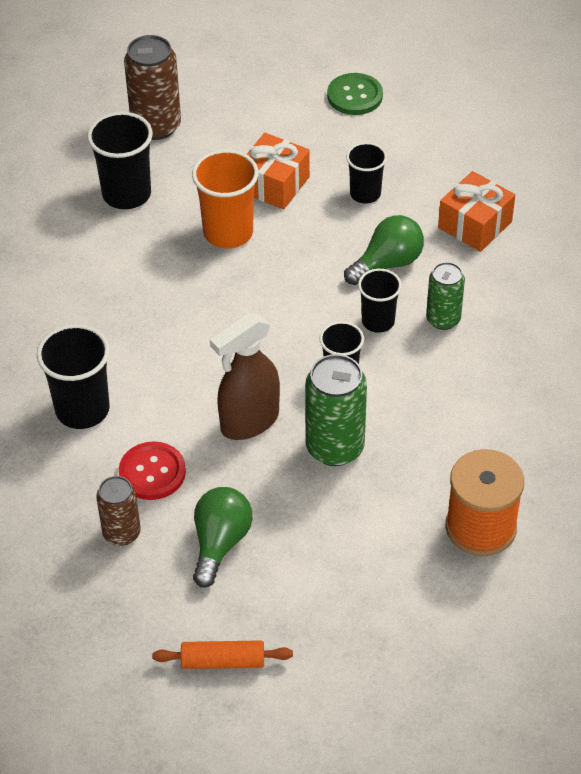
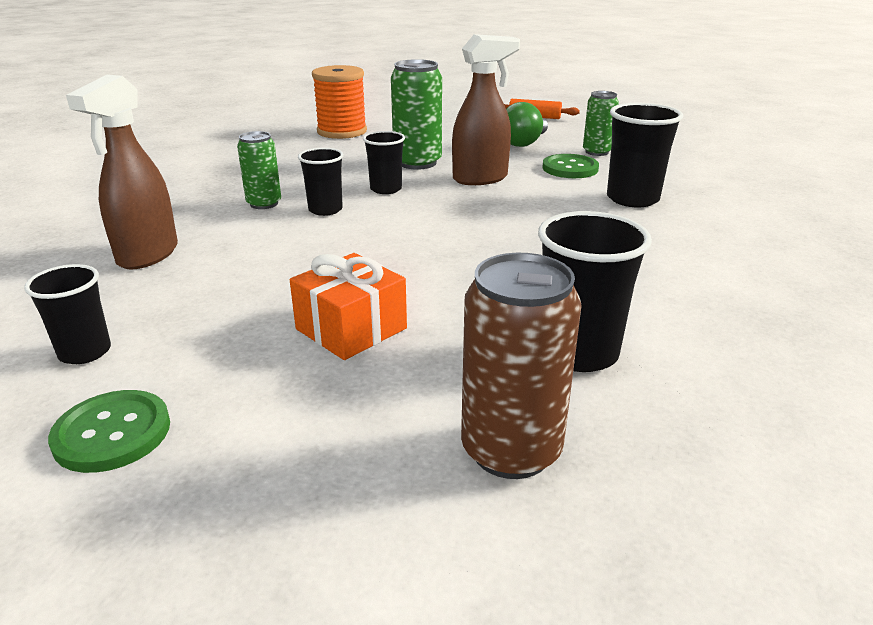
camera: 165 degrees left, 20 degrees down
brown can [96,476,141,546] -> green can [583,91,619,156]
red button [119,441,186,500] -> green button [542,154,599,178]
orange cup [192,149,258,248] -> none
green light bulb [344,215,424,285] -> none
black cup [346,142,387,204] -> black cup moved to [24,264,111,364]
orange gift [438,171,515,252] -> brown spray bottle [66,75,178,270]

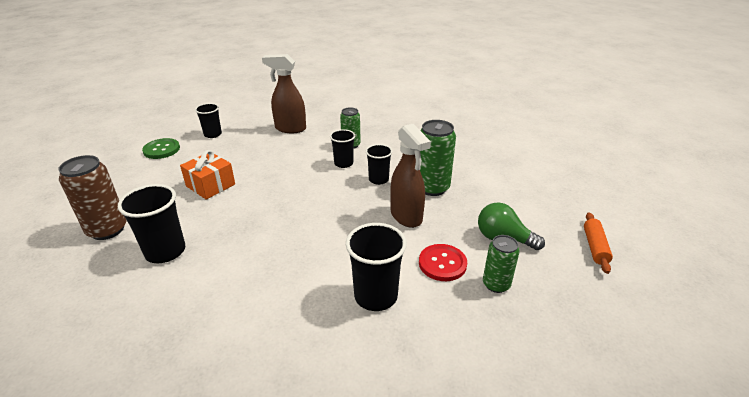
camera: 85 degrees right, 5 degrees up
orange spool [312,65,367,139] -> none
green button [542,154,599,178] -> red button [419,244,467,281]

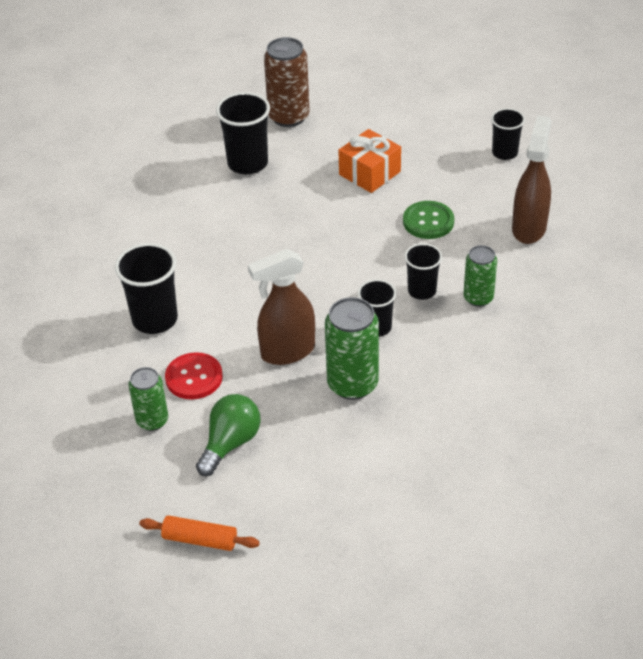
camera: 95 degrees right, 10 degrees up
green button [142,138,180,159] -> green button moved to [403,201,454,239]

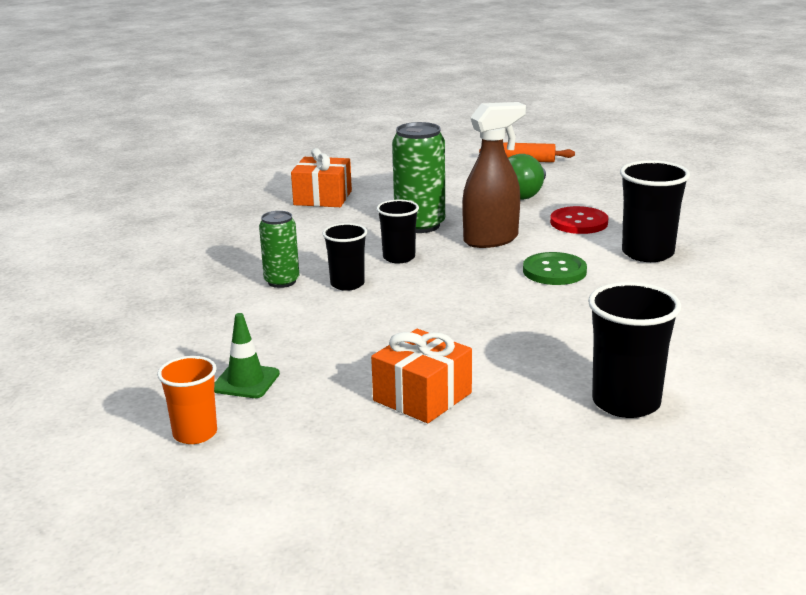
camera: 175 degrees right, 20 degrees down
green can [128,367,168,431] -> none
brown can [264,37,310,127] -> none
green button [403,201,454,239] -> green button moved to [523,252,587,285]
black cup [491,108,525,160] -> orange cup [157,356,217,444]
brown spray bottle [512,116,552,244] -> none
none -> green traffic cone [214,313,280,398]
none -> orange gift [291,148,352,207]

